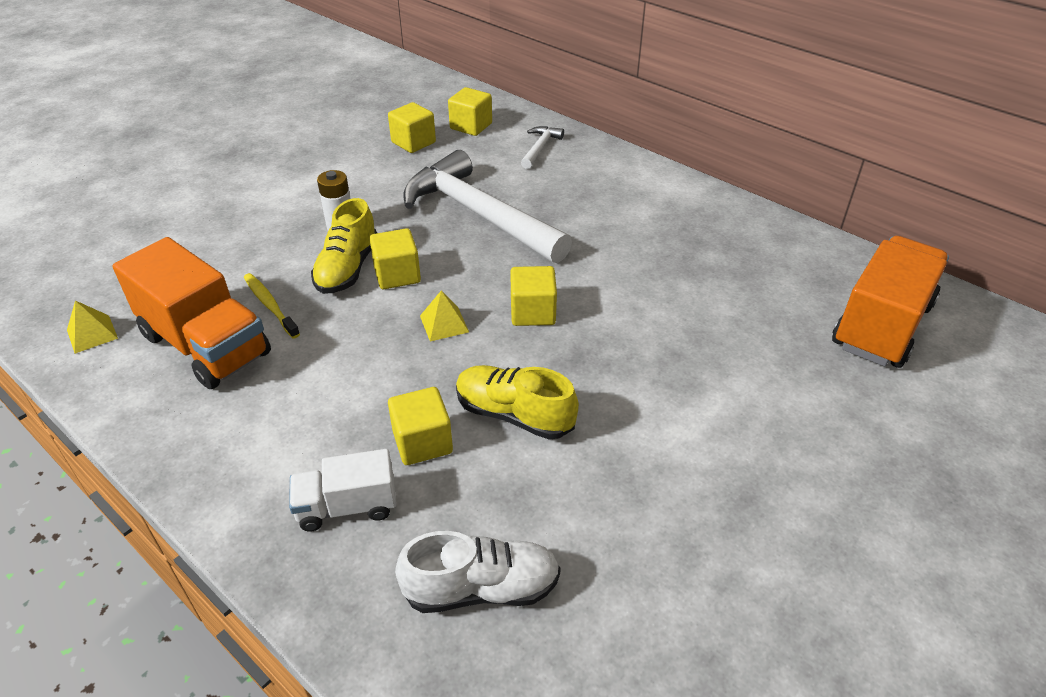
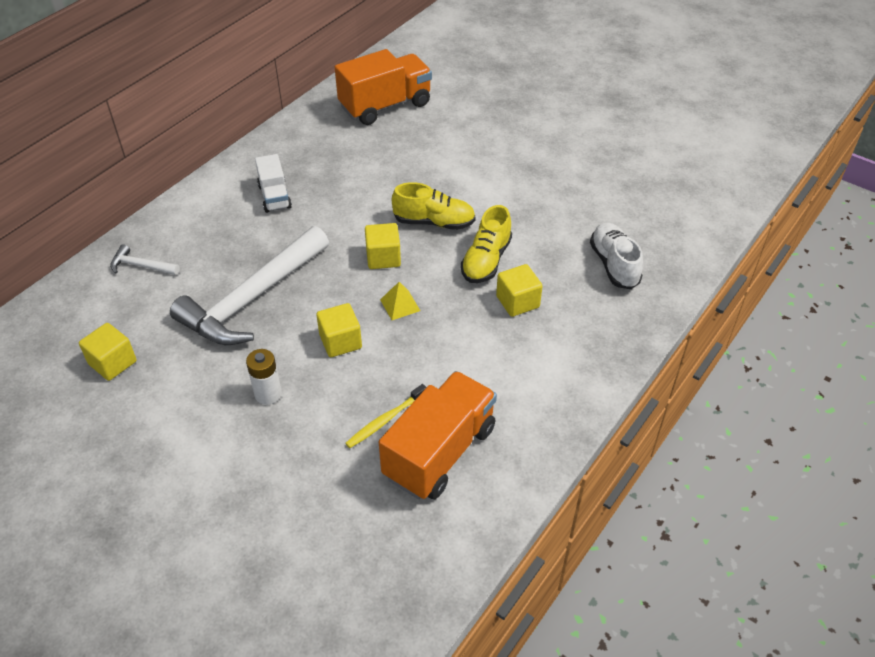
camera: 95 degrees left, 5 degrees up
yellow pyramid [67,300,118,354] -> none
white truck [289,449,396,532] -> white truck moved to [255,154,292,213]
yellow shoe [311,198,377,294] -> yellow shoe moved to [392,182,476,230]
yellow cube [448,87,492,136] -> none
orange truck [832,236,949,368] -> orange truck turned 120 degrees clockwise [335,49,432,125]

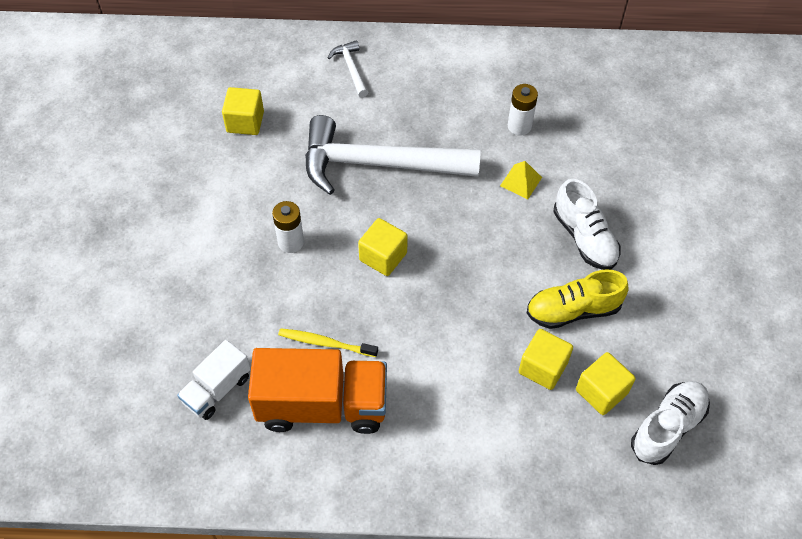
camera: 55 degrees right, 10 degrees up
white truck [255,154,292,213] -> white truck moved to [177,340,251,420]
orange truck [335,49,432,125] -> none
yellow cube [365,223,401,269] -> yellow cube moved to [576,352,636,415]
yellow pyramid [380,282,420,320] -> yellow pyramid moved to [500,161,542,199]
yellow shoe [392,182,476,230] -> white shoe [553,179,621,270]
none -> white battery [508,84,538,136]

